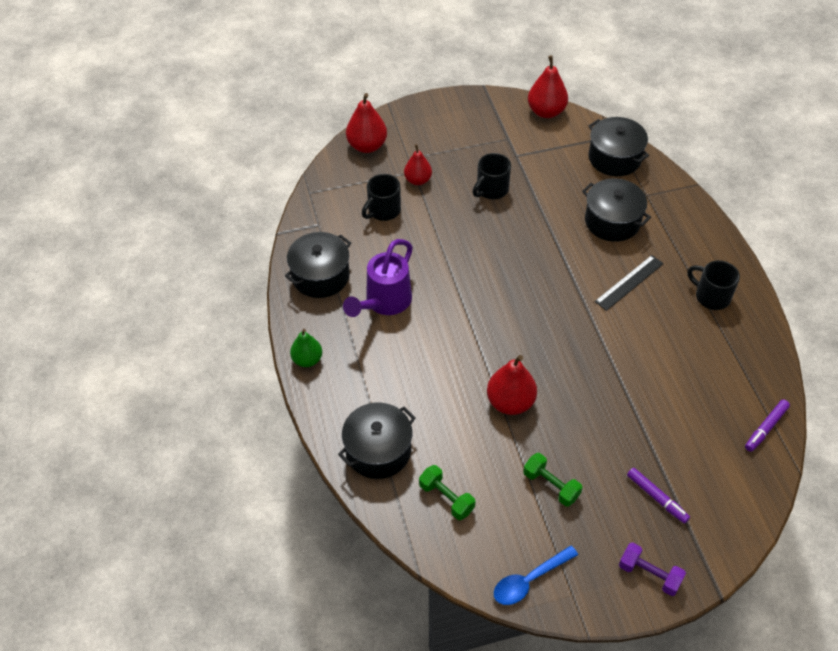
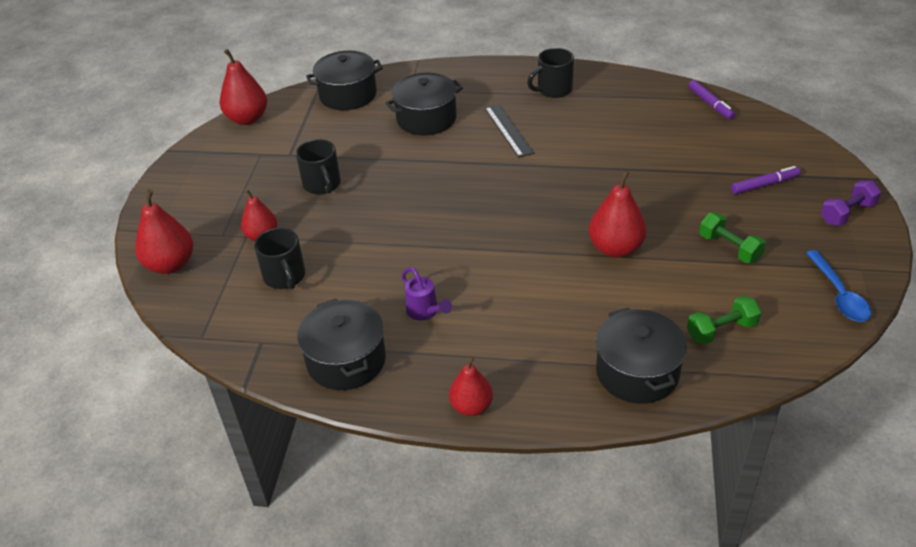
camera: 65 degrees left, 10 degrees down
green pear [290,329,322,367] -> red pear [449,356,493,416]
purple watering can [343,239,413,317] -> purple watering can [402,267,452,321], size x0.54
green dumbbell [523,453,583,507] -> green dumbbell turned 75 degrees clockwise [699,213,766,263]

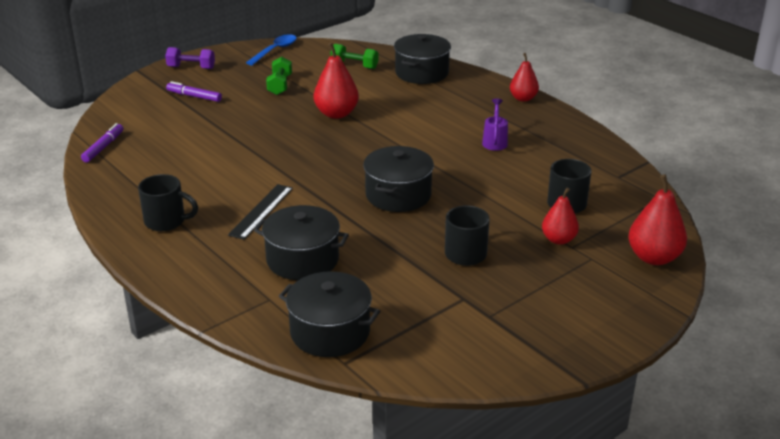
camera: 140 degrees left, 10 degrees down
red pear [220,49,267,125] -> none
black pot [297,299,386,390] -> black pot moved to [363,146,434,212]

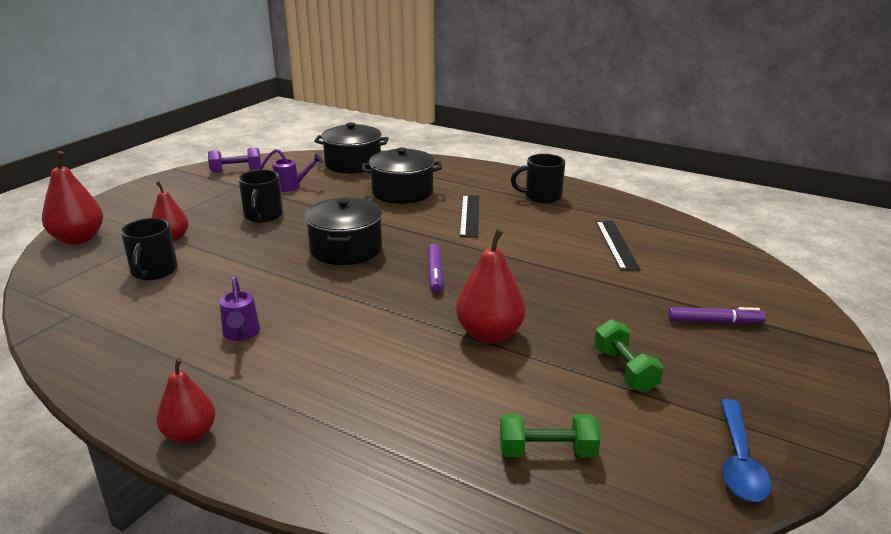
camera: 160 degrees right, 5 degrees down
purple marker [81,123,123,162] -> purple marker moved to [428,243,443,292]
purple dumbbell [165,47,215,69] -> purple dumbbell moved to [208,147,261,173]
black pot [394,34,451,84] -> none
none -> purple watering can [260,149,323,192]
none -> black ruler [596,221,640,271]

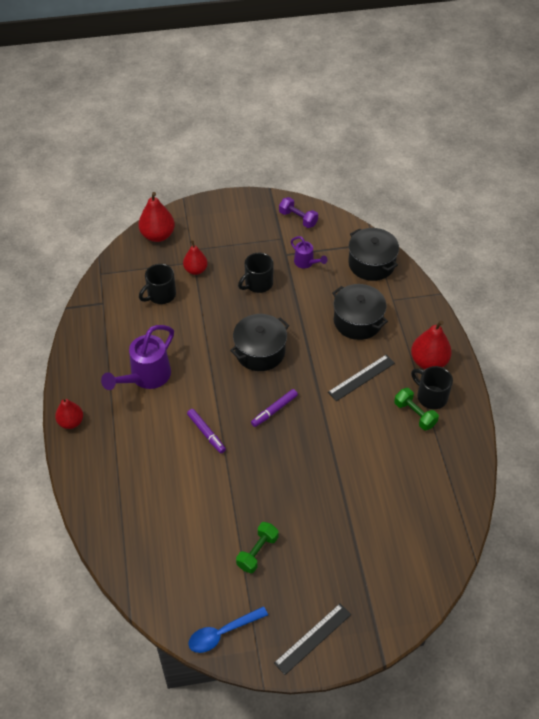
camera: 50 degrees right, 25 degrees up
purple watering can [219,276,260,341] -> purple watering can [101,325,174,390], size x1.84
red pear [456,229,525,343] -> red pear moved to [411,320,452,369]
green dumbbell [500,414,600,458] -> green dumbbell moved to [394,388,439,430]
black ruler [596,221,640,271] -> black ruler moved to [274,604,351,675]
purple marker [668,307,766,324] -> purple marker moved to [187,409,226,453]

